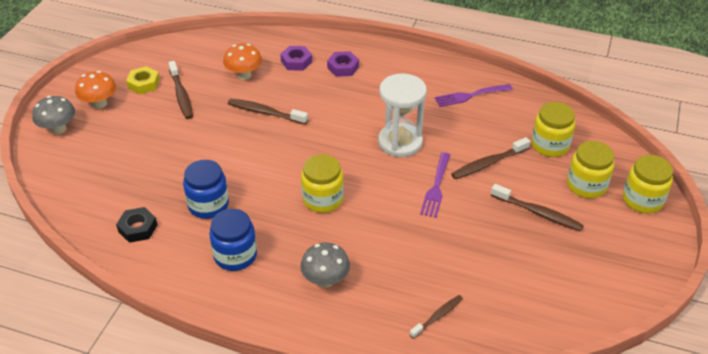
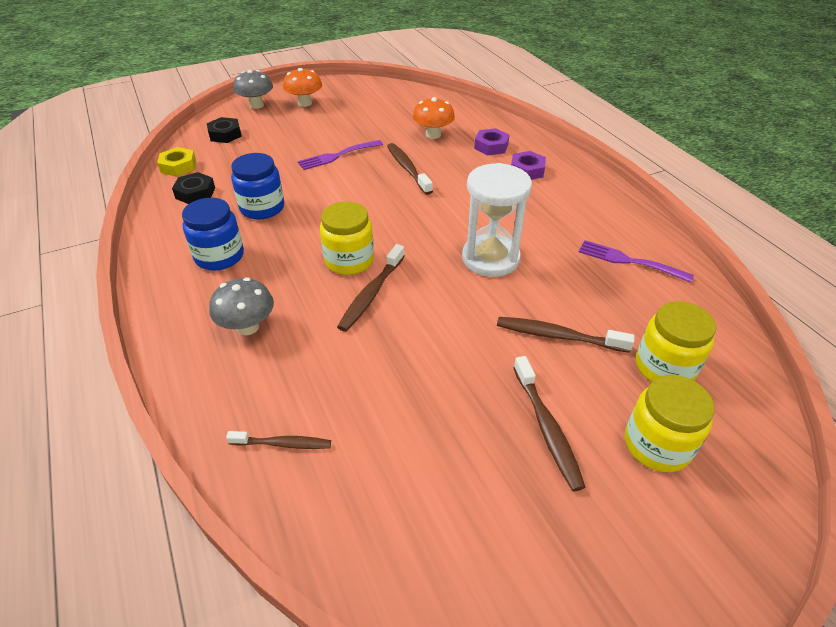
camera: 45 degrees right, 0 degrees up
yellow nut [126,66,160,94] -> yellow nut moved to [157,147,196,177]
brown toothbrush [168,61,193,119] -> brown toothbrush moved to [337,244,405,332]
purple fork [420,152,450,218] -> purple fork moved to [297,140,383,170]
yellow jar [623,155,673,214] -> none
none -> black nut [207,117,242,143]

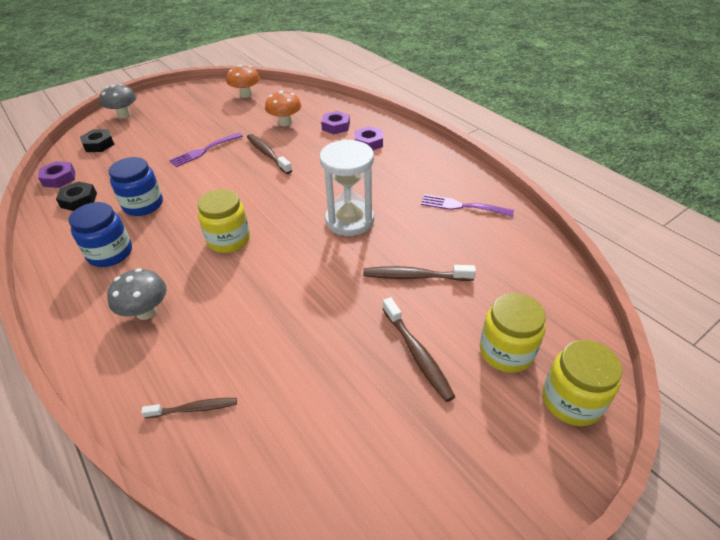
camera: 10 degrees left, 0 degrees up
yellow nut [157,147,196,177] -> purple nut [38,161,75,188]
orange mushroom [283,68,322,107] -> orange mushroom moved to [226,65,260,98]
brown toothbrush [337,244,405,332] -> none
yellow jar [636,301,716,382] -> yellow jar moved to [542,340,623,426]

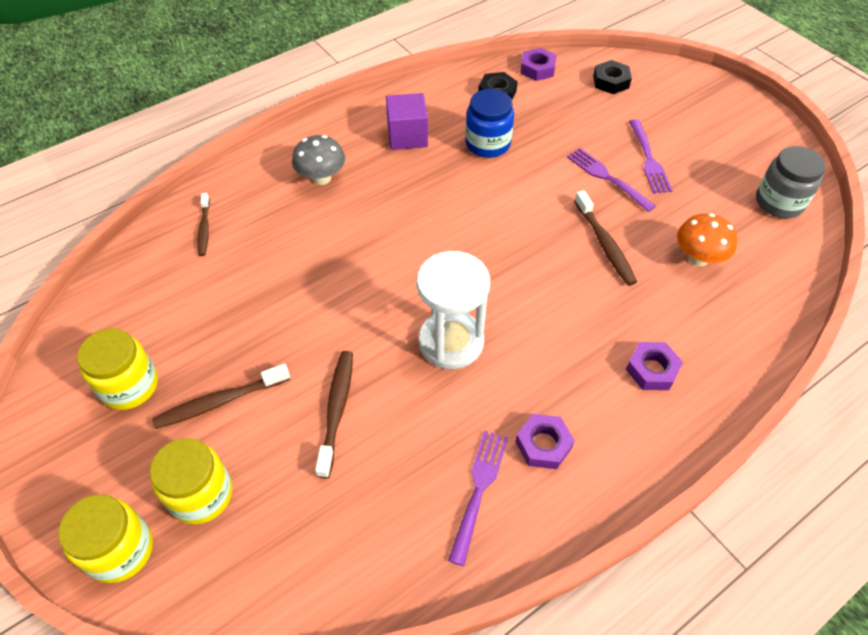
camera: 90 degrees right, 10 degrees up
blue jar [68,202,132,267] -> purple cube [386,93,428,150]
grey mushroom [99,84,137,119] -> none
yellow jar [198,189,250,253] -> yellow jar moved to [77,328,158,410]
orange mushroom [226,65,260,98] -> grey jar [756,146,826,218]
brown toothbrush [247,134,292,174] -> brown toothbrush turned 105 degrees clockwise [574,190,637,286]
purple nut [321,111,350,134] -> purple nut moved to [515,414,575,469]
none -> purple fork [629,119,673,194]

